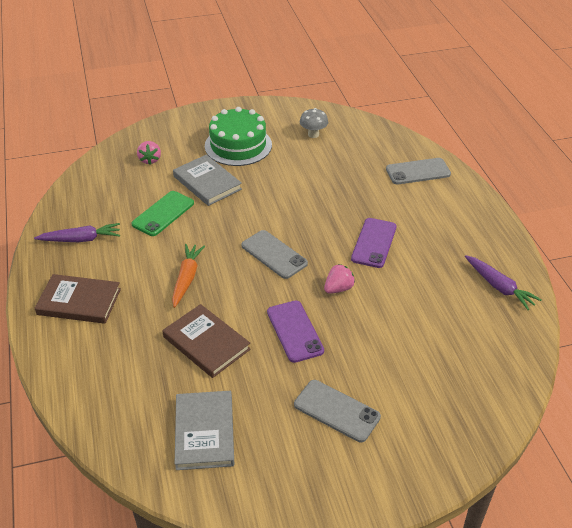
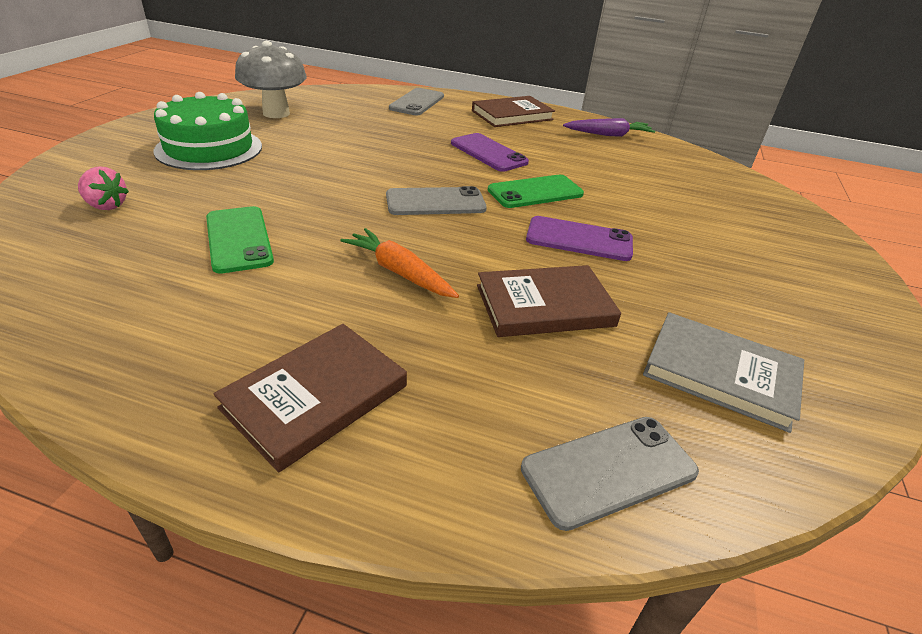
camera: 60 degrees left, 5 degrees down
purple carrot [34,223,120,242] -> none
grey book [173,155,242,206] -> none
grey phone [294,380,381,442] -> grey phone moved to [521,417,699,531]
grey mushroom [299,108,328,138] -> grey mushroom [235,41,307,118], size x1.76
pink strawberry [324,264,355,294] -> green phone [488,175,584,208]
none -> brown book [472,96,555,127]

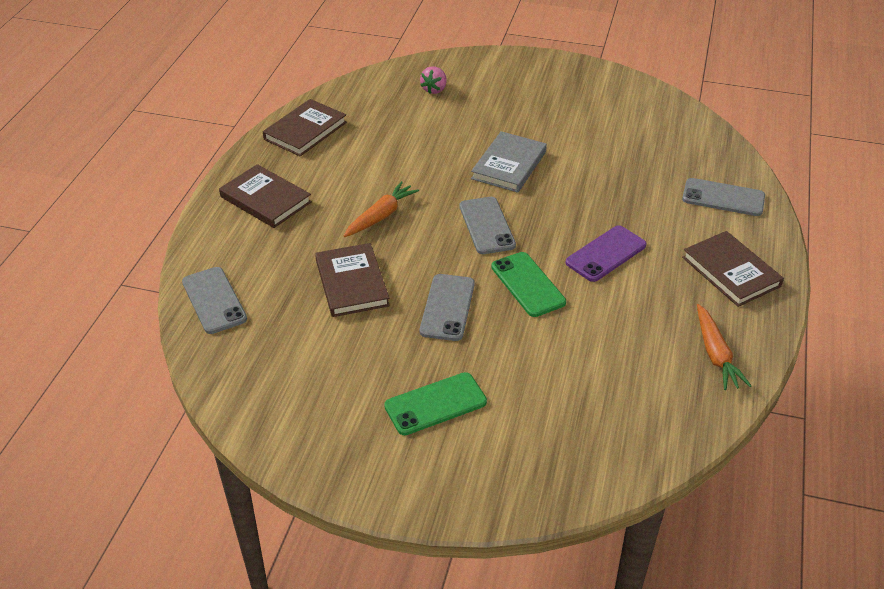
camera: 90 degrees right, 5 degrees up
green cake [154,92,262,170] -> none
green phone [206,206,274,274] -> green phone moved to [384,372,487,435]
grey mushroom [235,41,307,118] -> none
purple phone [526,216,633,261] -> grey phone [420,274,475,341]
purple carrot [563,118,656,137] -> orange carrot [697,304,751,390]
grey book [643,312,804,433] -> grey book moved to [471,131,547,193]
none -> brown book [263,99,347,156]

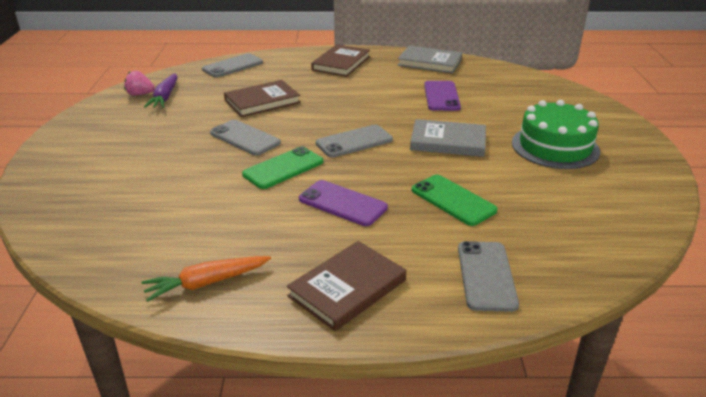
camera: 75 degrees right, 10 degrees down
brown book [263,99,347,156] -> grey book [398,46,462,74]
orange carrot [344,181,419,237] -> none
green phone [384,372,487,435] -> green phone moved to [412,175,498,226]
pink strawberry [420,66,447,94] -> pink strawberry moved to [124,71,155,96]
grey phone [420,274,475,341] -> grey phone turned 45 degrees clockwise [210,120,281,156]
none -> purple carrot [144,73,177,108]
none -> purple phone [424,81,461,111]
none -> green cake [512,100,600,169]

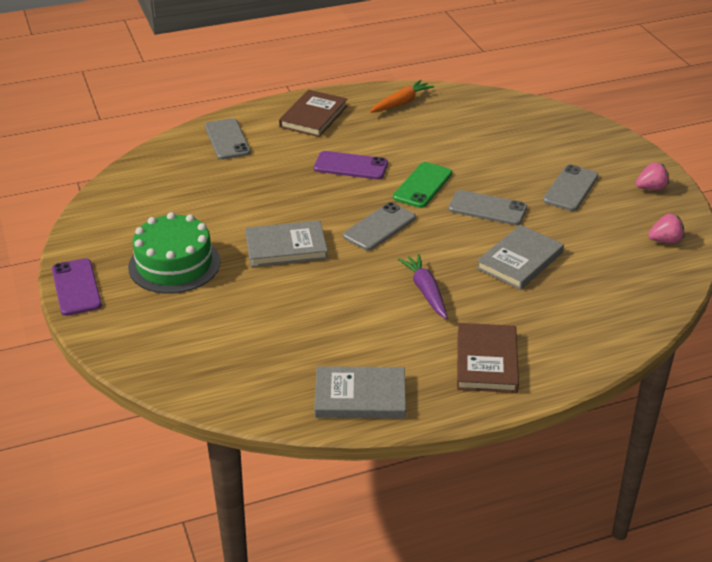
camera: 160 degrees right, 5 degrees up
purple carrot [144,73,177,108] -> purple carrot moved to [398,254,448,319]
grey phone [202,53,263,77] -> grey phone moved to [543,165,599,211]
brown book [224,80,301,117] -> grey book [476,225,564,290]
green phone [412,175,498,226] -> none
purple phone [424,81,461,111] -> purple phone moved to [52,258,102,316]
none -> pink strawberry [636,162,669,190]

